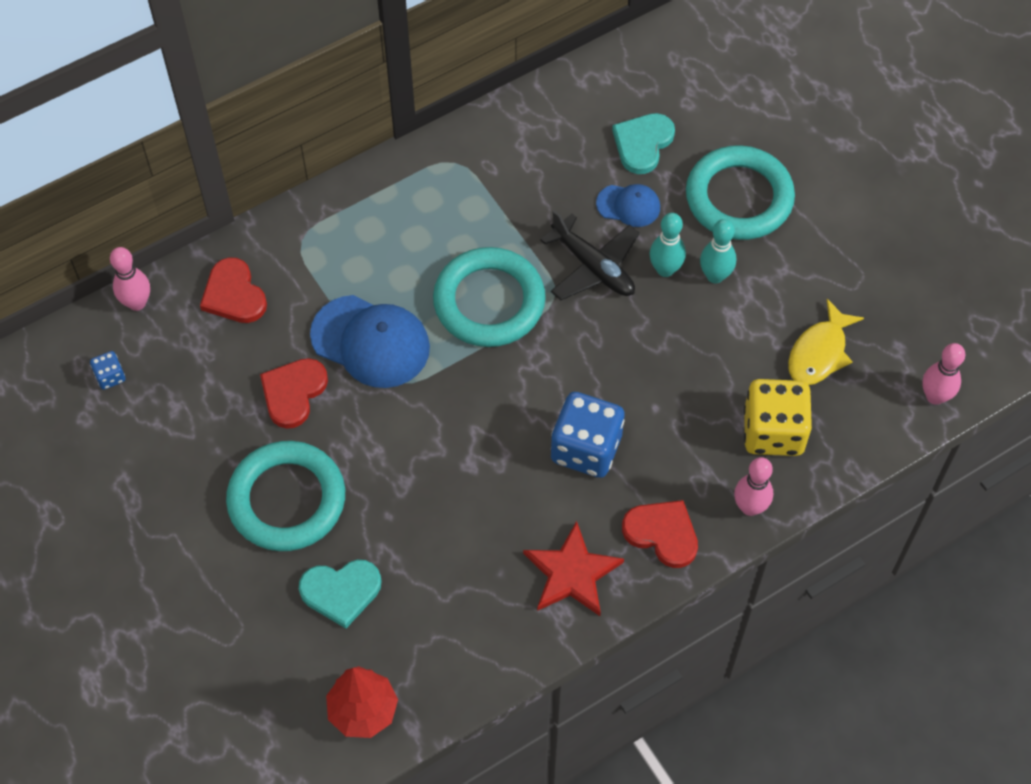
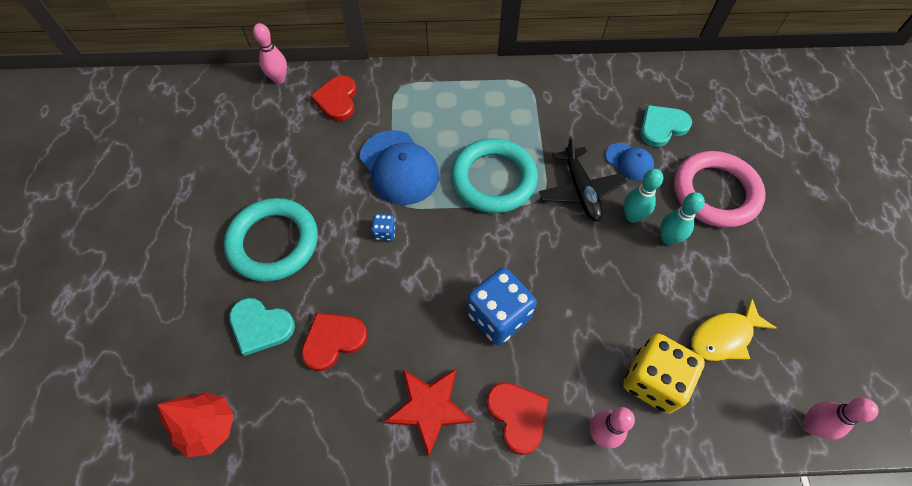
camera: 30 degrees right, 0 degrees up
blue dice [90,351,125,390] -> blue dice moved to [371,213,396,241]
red heart [260,358,328,429] -> red heart moved to [301,313,367,371]
turquoise ring [686,145,795,240] -> pink ring [674,151,766,228]

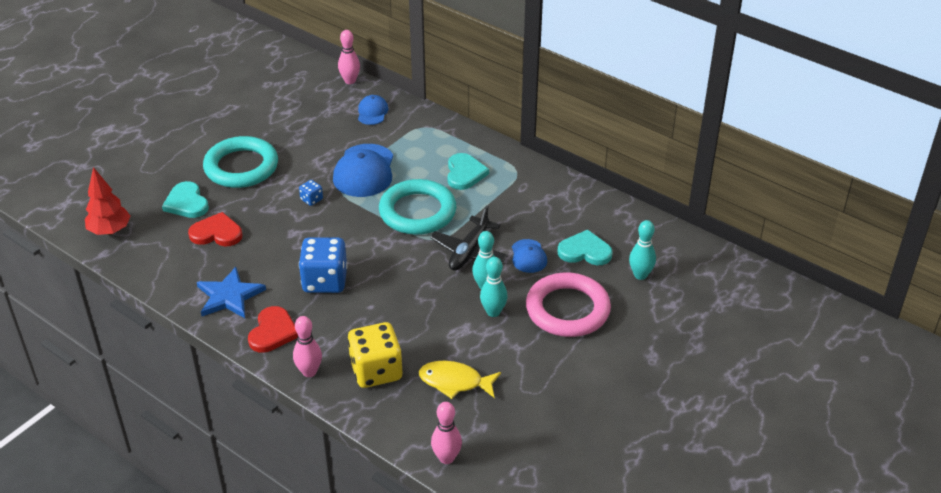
camera: 40 degrees right, 20 degrees down
red heart [310,75,357,121] -> blue cap [358,95,388,125]
red star [384,369,474,457] -> blue star [197,267,266,318]
none -> turquoise heart [447,153,489,190]
none -> turquoise bowling pin [629,220,656,280]

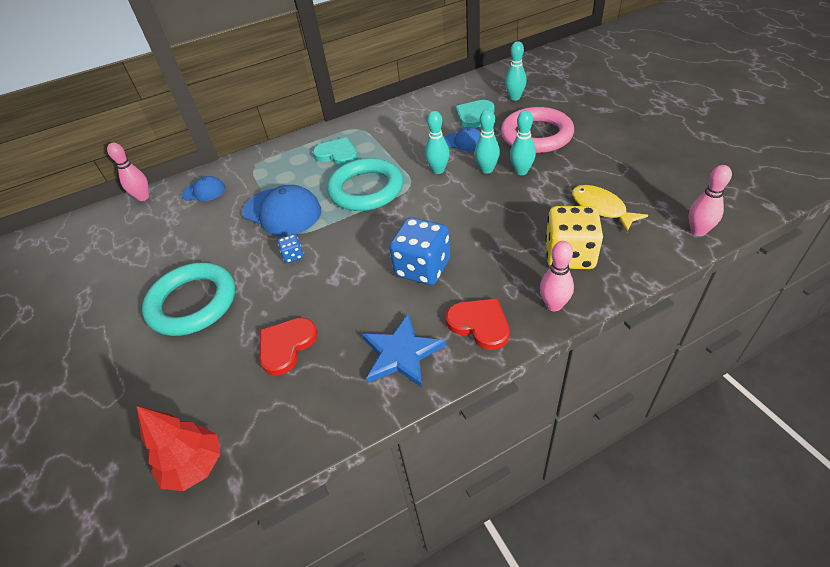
camera: 60 degrees left, 5 degrees up
turquoise heart [162,181,209,218] -> none
blue cap [358,95,388,125] -> blue cap turned 150 degrees clockwise [182,176,225,201]
yellow fish [419,361,501,399] -> yellow fish turned 105 degrees clockwise [572,185,648,232]
black plane [430,205,508,271] -> turquoise bowling pin [425,111,450,174]

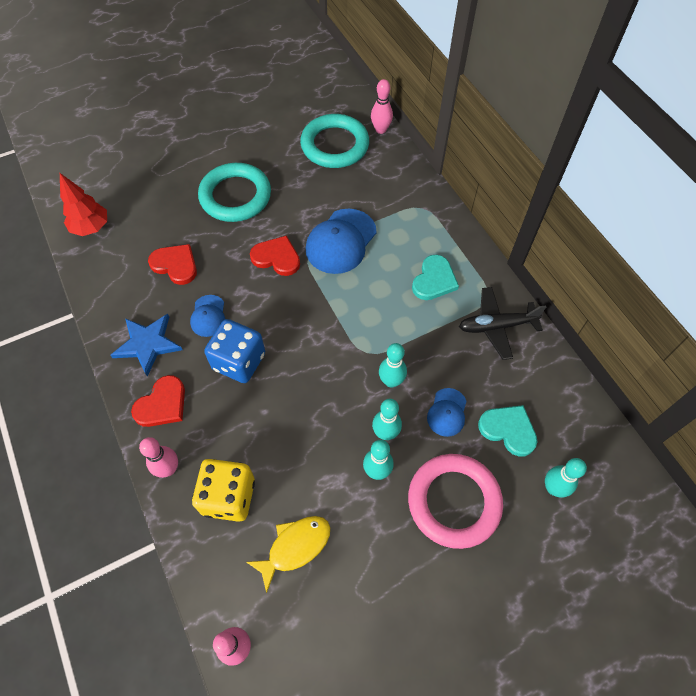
camera: 85 degrees right, 15 degrees up
blue cap [182,176,225,201] -> blue cap moved to [190,295,225,337]
blue dice [278,234,304,263] -> red heart [250,236,300,276]
turquoise ring [327,158,403,211] -> turquoise ring moved to [300,114,369,168]
none -> black plane [459,287,546,360]

